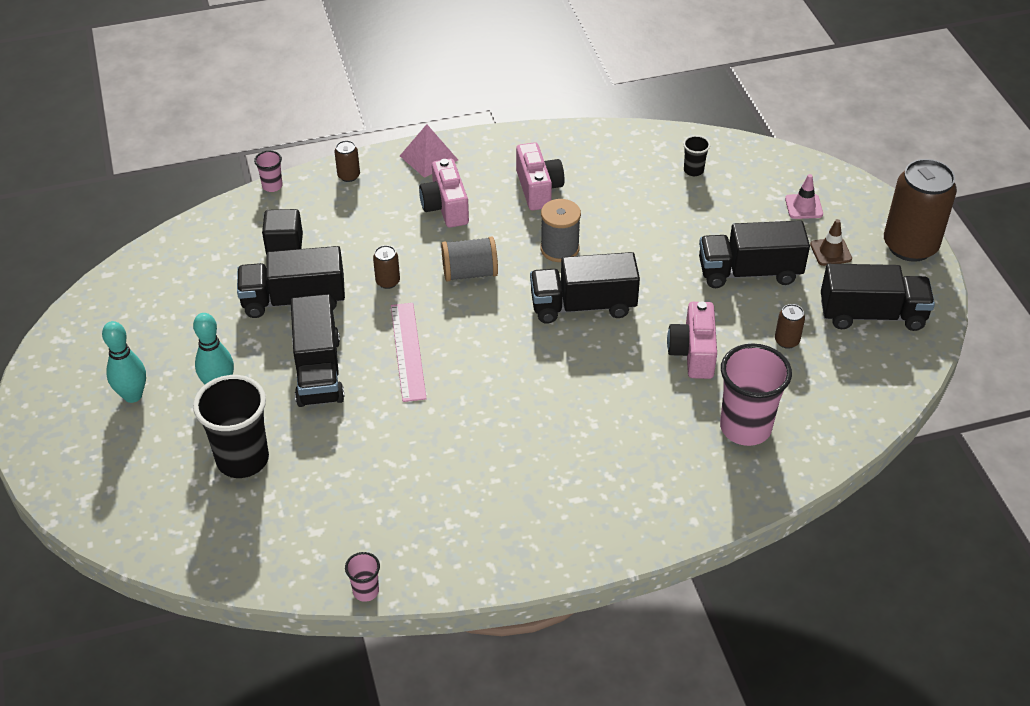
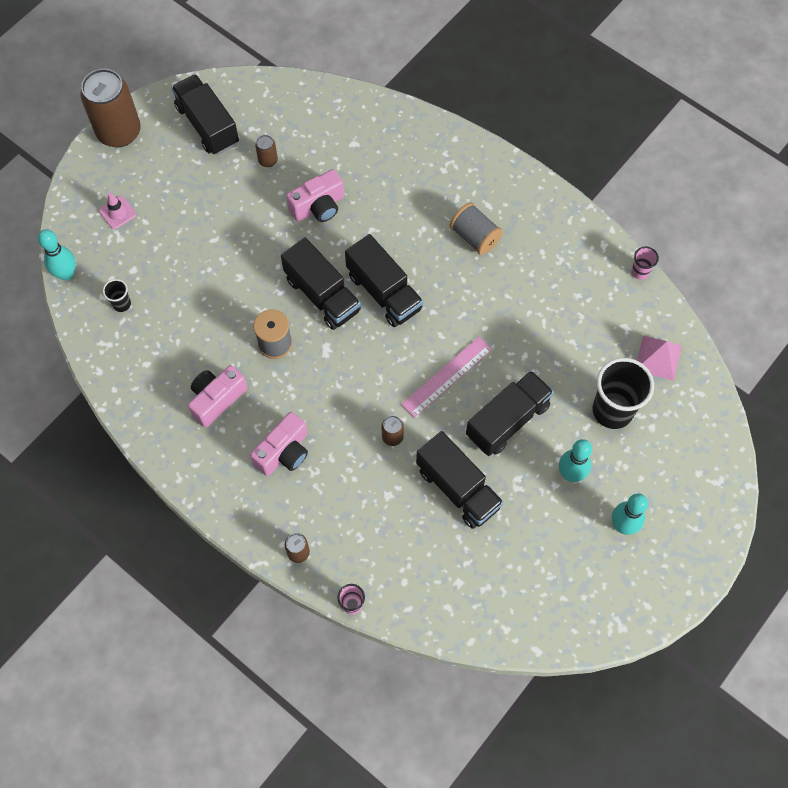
camera: 125 degrees left, 20 degrees up
black cube [262,209,303,254] -> none
pink pyramid [400,124,458,178] -> pink pyramid moved to [637,336,682,381]
grey spool [441,237,498,282] -> grey spool moved to [450,203,503,255]
black truck [699,220,810,288] -> black truck moved to [345,234,423,327]
pink cup [720,343,792,446] -> none
brown traffic cone [810,219,852,266] -> none
none -> turquoise bowling pin [38,229,76,280]

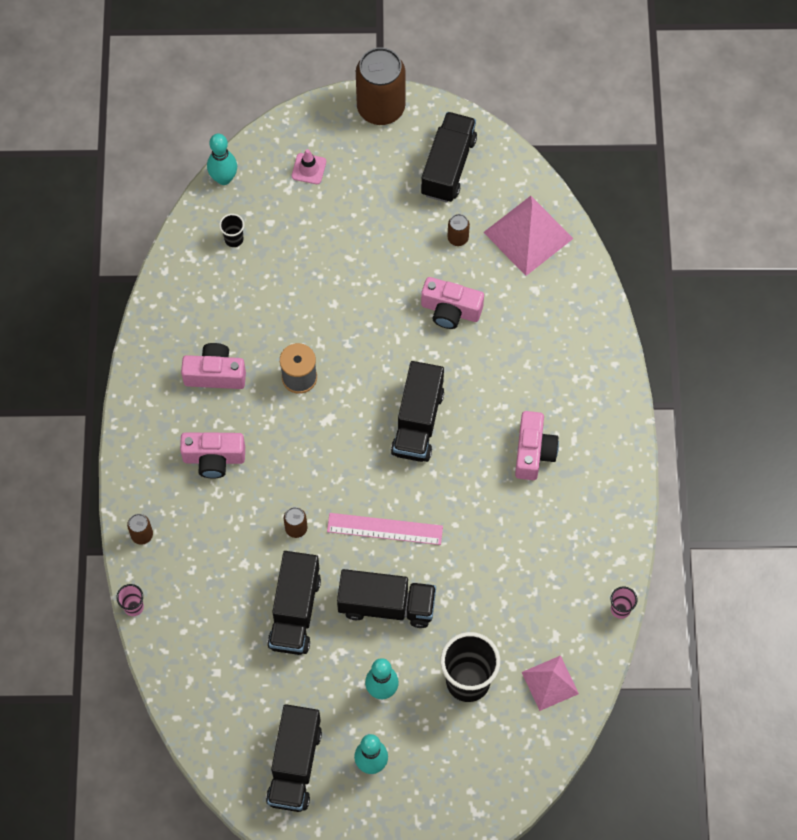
camera: 50 degrees right, 0 degrees up
black truck [281,237,361,330] -> black truck moved to [266,704,322,812]
grey spool [450,203,503,255] -> pink camera [515,411,559,480]
none -> pink pyramid [483,196,574,276]

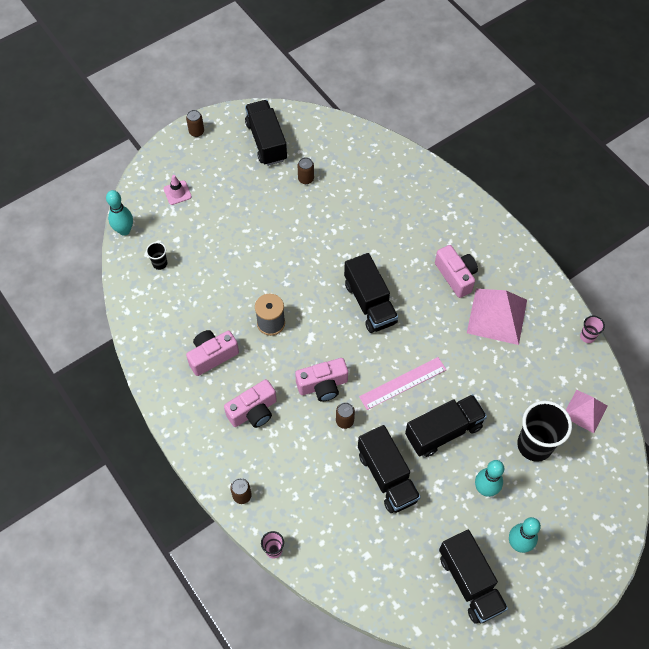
camera: 35 degrees left, 5 degrees down
brown can [356,47,406,125] -> brown can [186,110,204,137], size x0.43
pink camera [421,277,484,329] -> pink camera moved to [295,358,348,401]
pink pyramid [483,196,574,276] -> pink pyramid moved to [467,289,527,345]

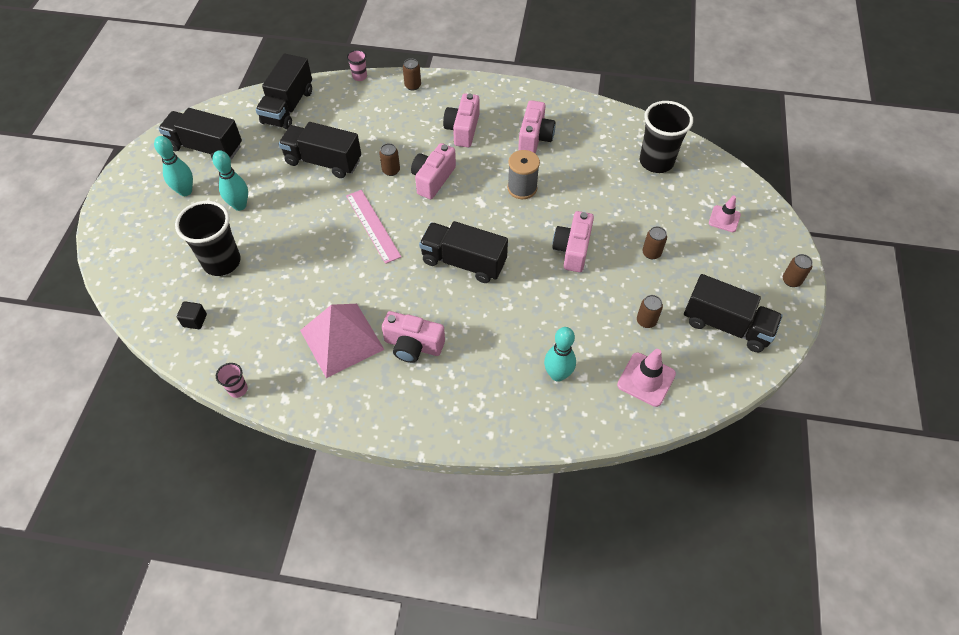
camera: 135 degrees right, 5 degrees down
turquoise bowling pin [106,190,133,236] -> turquoise bowling pin moved to [544,327,576,382]
black cup [146,242,167,270] -> black cup [640,101,693,173], size x2.16
pink ruler [359,357,446,410] -> pink ruler turned 45 degrees counterclockwise [346,190,401,264]
black truck [405,394,487,457] -> black truck moved to [256,53,312,129]
pink pyramid [566,390,608,433] -> black cube [177,302,207,329]
none -> pink camera [552,211,594,272]
none -> pink traffic cone [617,349,676,407]
none -> brown can [642,226,667,259]

